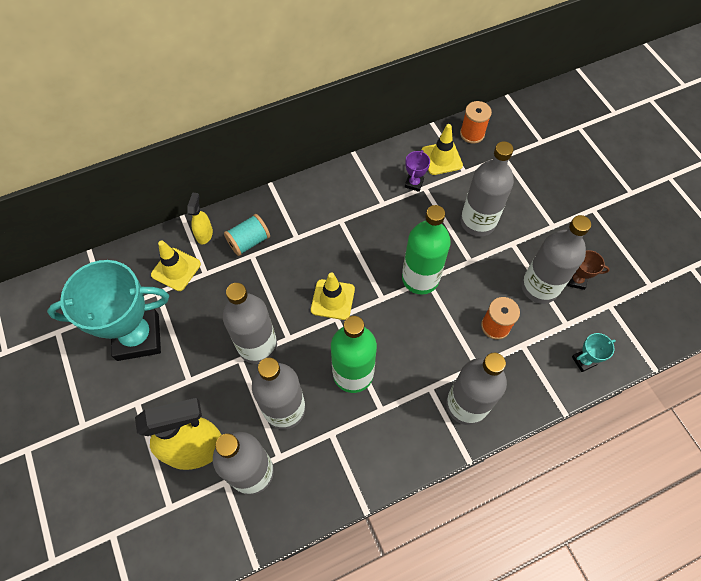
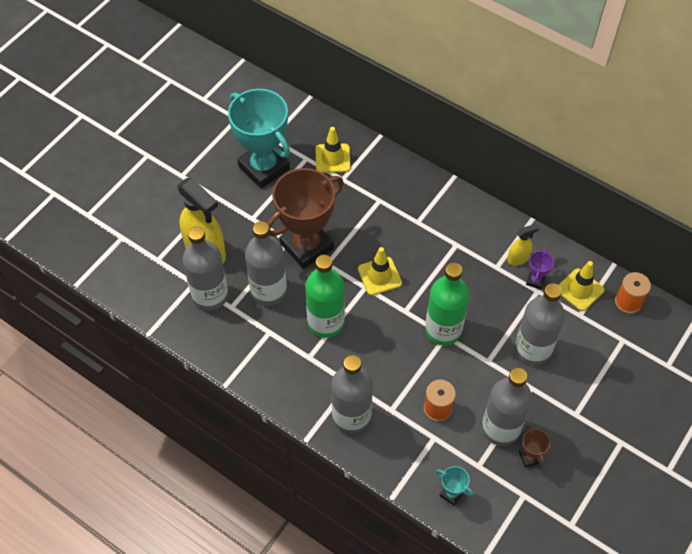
camera: 60 degrees right, 5 degrees down
yellow spray bottle [187,192,213,244] -> yellow spray bottle moved to [507,224,539,265]
grey bottle [223,283,277,364] -> brown trophy [267,168,344,269]
turquoise spool [224,214,270,256] -> none
purple trophy [405,150,430,192] -> purple trophy turned 60 degrees counterclockwise [526,249,554,289]

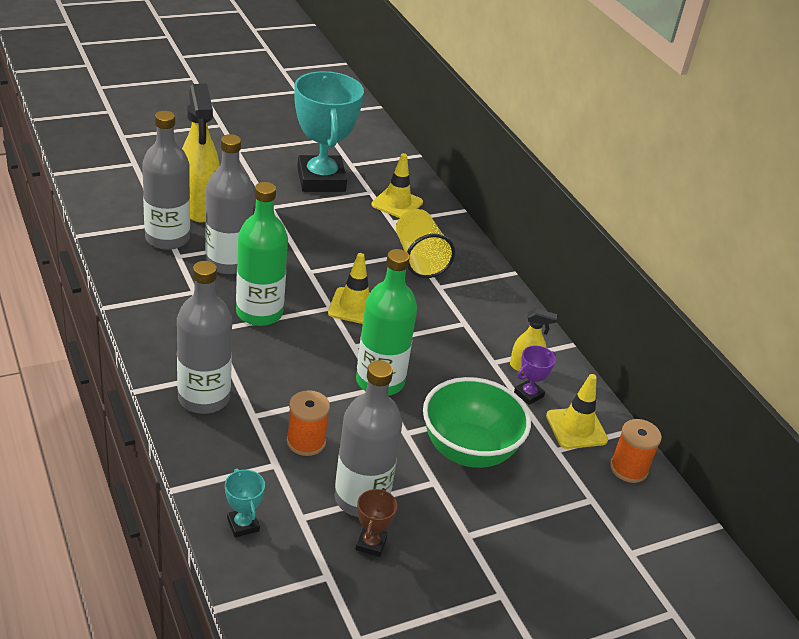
camera: 25 degrees right, 20 degrees down
brown trophy [267,168,344,269] -> none
grey bottle [515,283,565,365] -> green bowl [423,377,531,468]
none -> yellow cup [396,209,455,278]

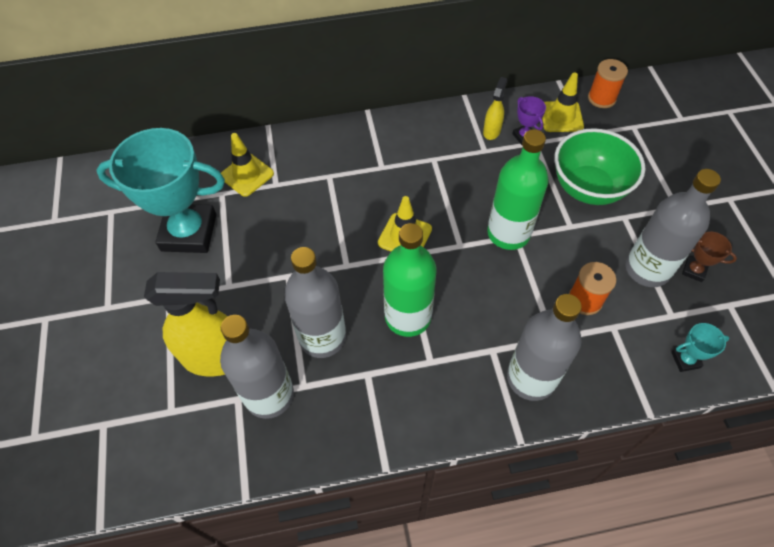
camera: 70 degrees left, 20 degrees up
yellow cup [396,209,455,278] -> none

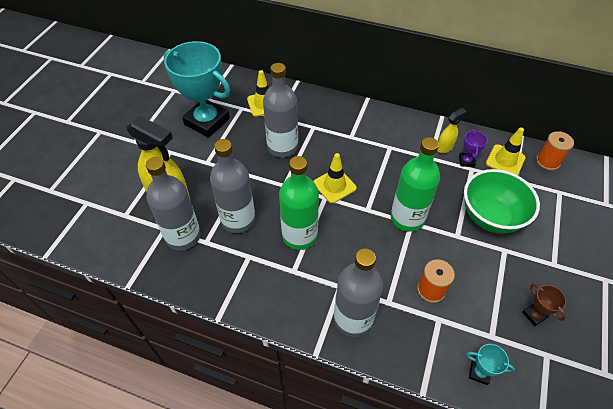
camera: 30 degrees right, 5 degrees down
grey bottle [626,169,721,287] -> grey bottle moved to [263,63,298,158]

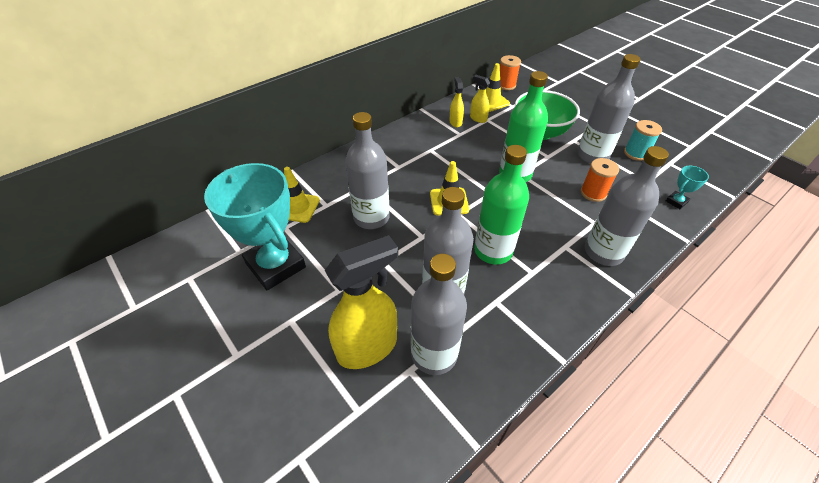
camera: 60 degrees left, 5 degrees down
turquoise trophy [164,41,230,138] -> turquoise trophy turned 75 degrees clockwise [204,163,306,290]
purple trophy [459,130,488,167] -> yellow spray bottle [470,75,490,123]
brown trophy [522,284,566,326] -> turquoise spool [624,120,662,161]
none -> grey bottle [577,54,641,163]

